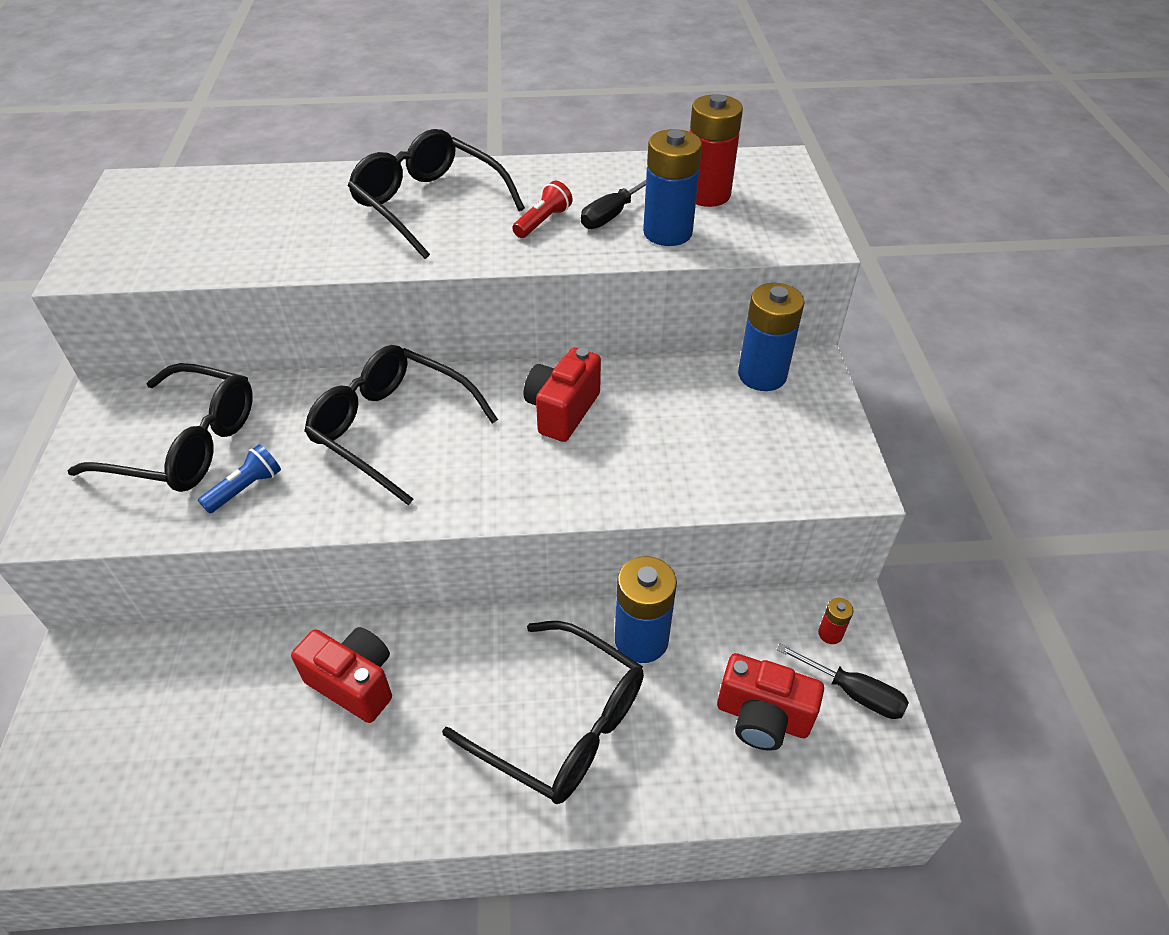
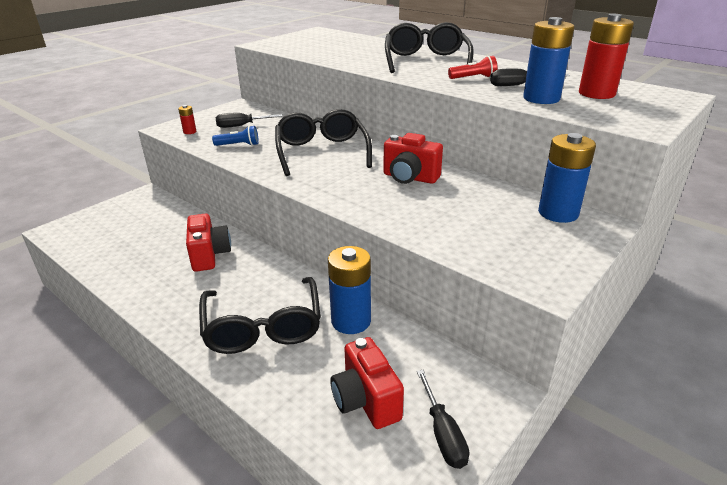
camera: 45 degrees right, 15 degrees down
black glasses [67,363,253,492] -> black screwdriver [215,113,282,128]
red camera [524,348,601,442] -> red camera turned 135 degrees counterclockwise [383,133,443,184]
red battery [818,598,853,644] -> red battery moved to [178,105,196,134]

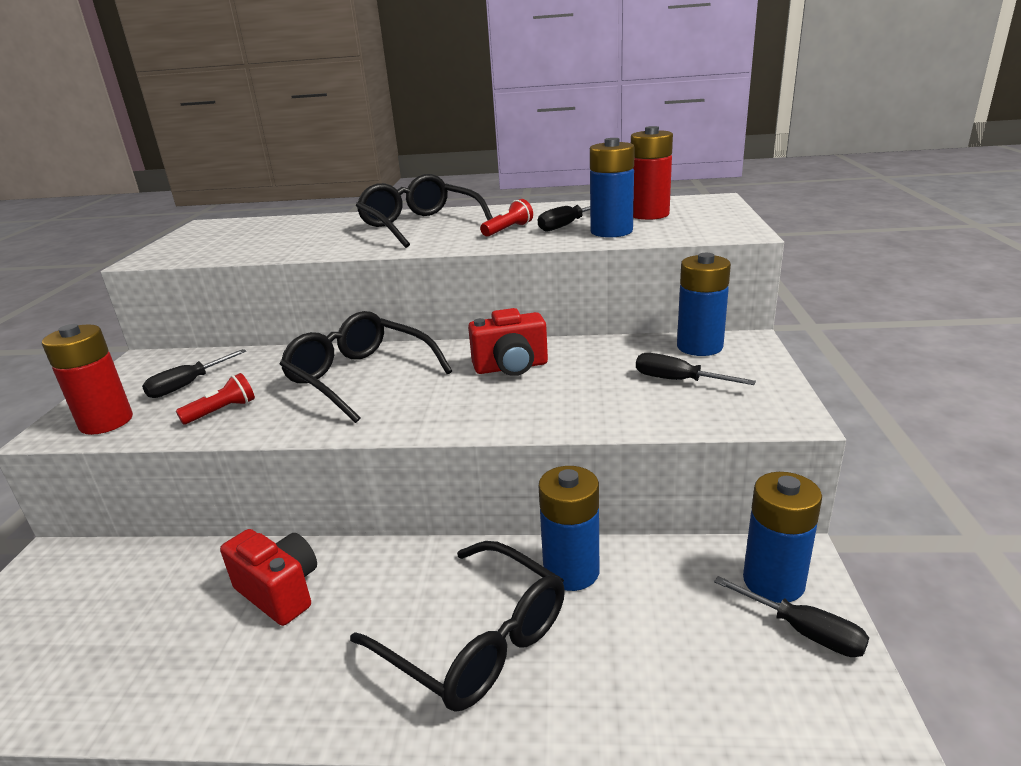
camera: 35 degrees left, 5 degrees down
red battery [178,105,196,134] -> red battery [42,324,133,435], size x2.21
blue flashlight [212,126,259,146] -> red flashlight [176,373,255,425]
red camera [330,337,404,429] -> none
none -> black screwdriver [636,353,756,385]
none -> blue battery [743,472,822,603]

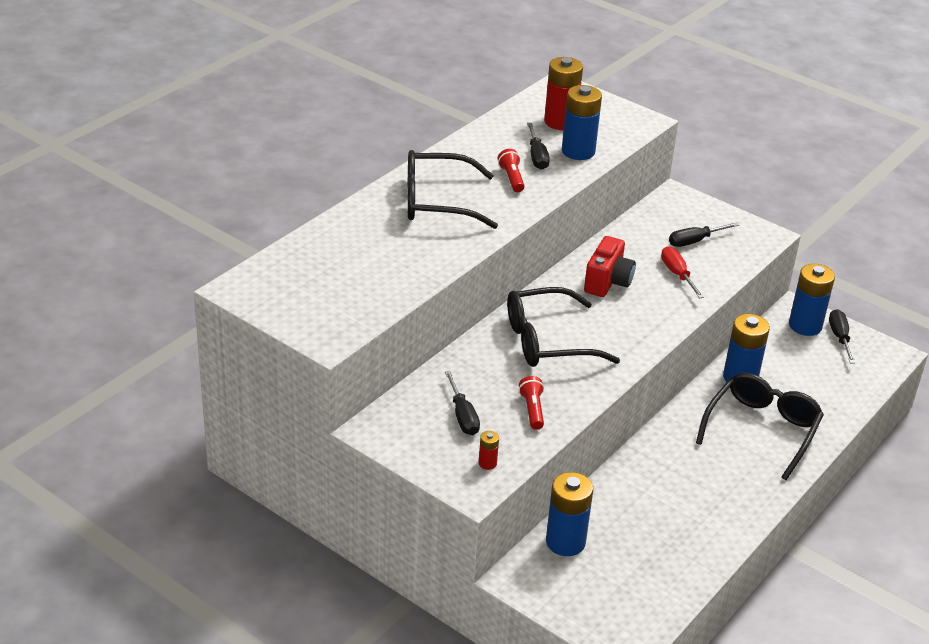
camera: 60 degrees left, 10 degrees up
red battery [42,324,133,435] -> red battery [479,431,499,470], size x0.45
red camera [220,529,317,626] -> none
black glasses [350,541,565,712] -> black glasses turned 45 degrees counterclockwise [696,373,824,480]
blue battery [677,253,731,356] -> blue battery moved to [546,472,593,556]
black screwdriver [714,576,869,657] -> black screwdriver turned 75 degrees counterclockwise [829,309,855,363]
none -> red screwdriver [661,246,704,298]

